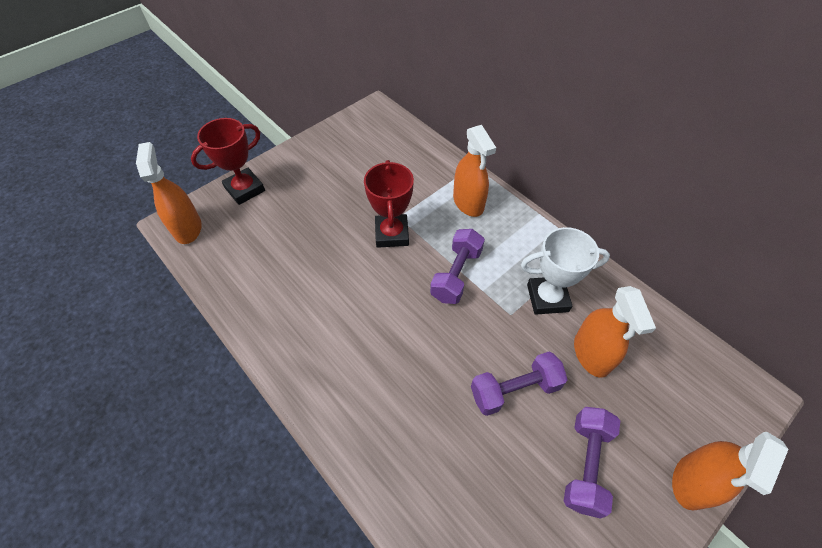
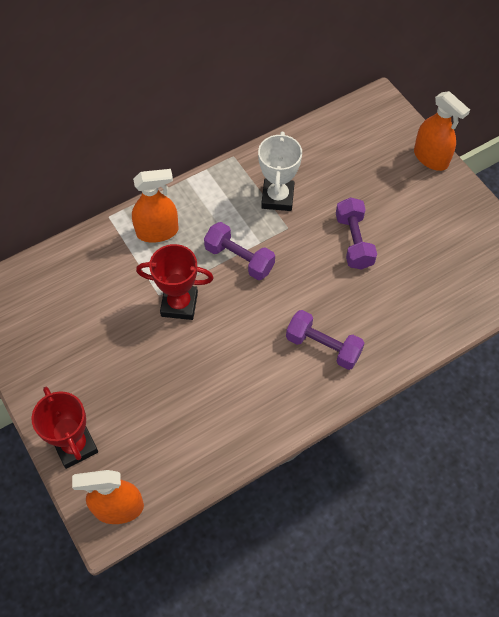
camera: 80 degrees left, 5 degrees up
purple dumbbell [564,407,620,519] -> purple dumbbell moved to [286,310,365,370]
orange spray bottle [574,286,656,378] -> none

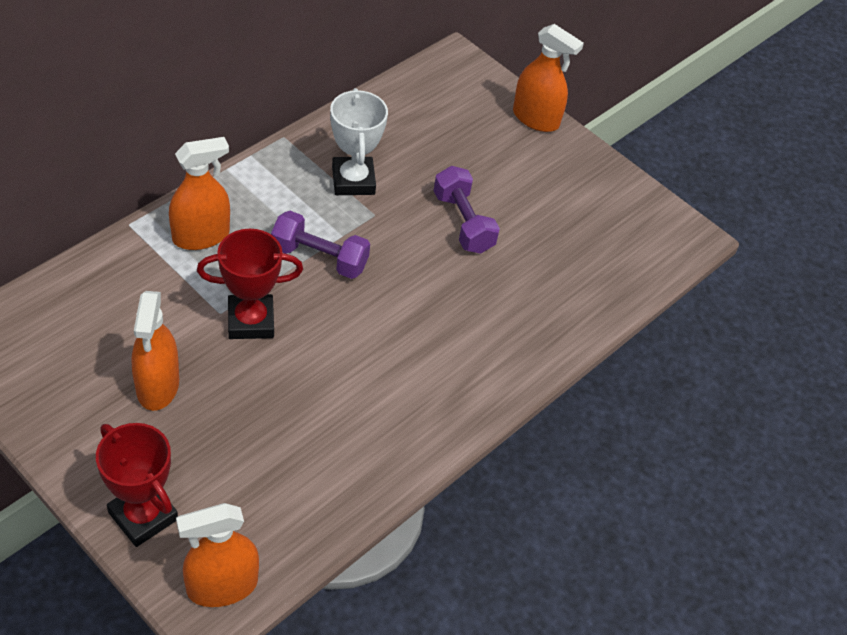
camera: 20 degrees left, 10 degrees down
purple dumbbell [286,310,365,370] -> none
none -> orange spray bottle [132,291,179,411]

